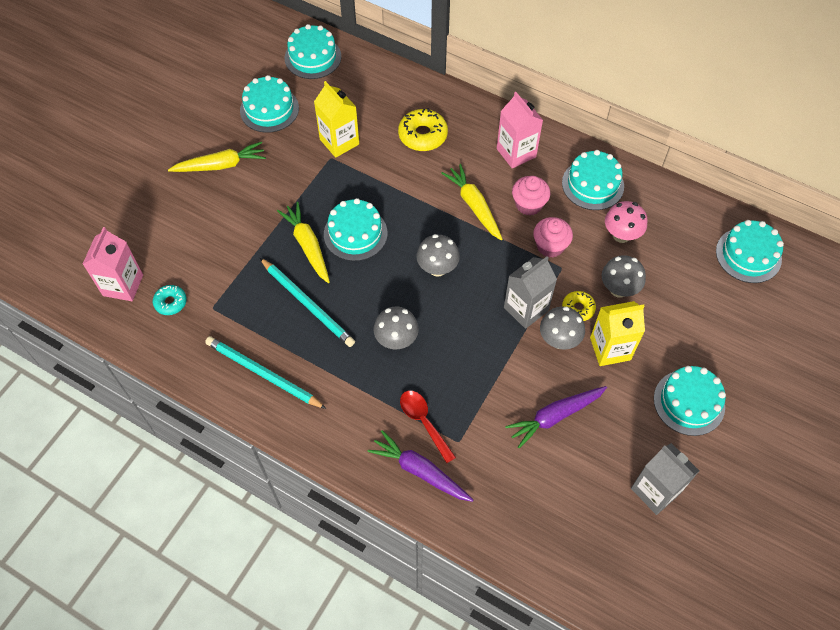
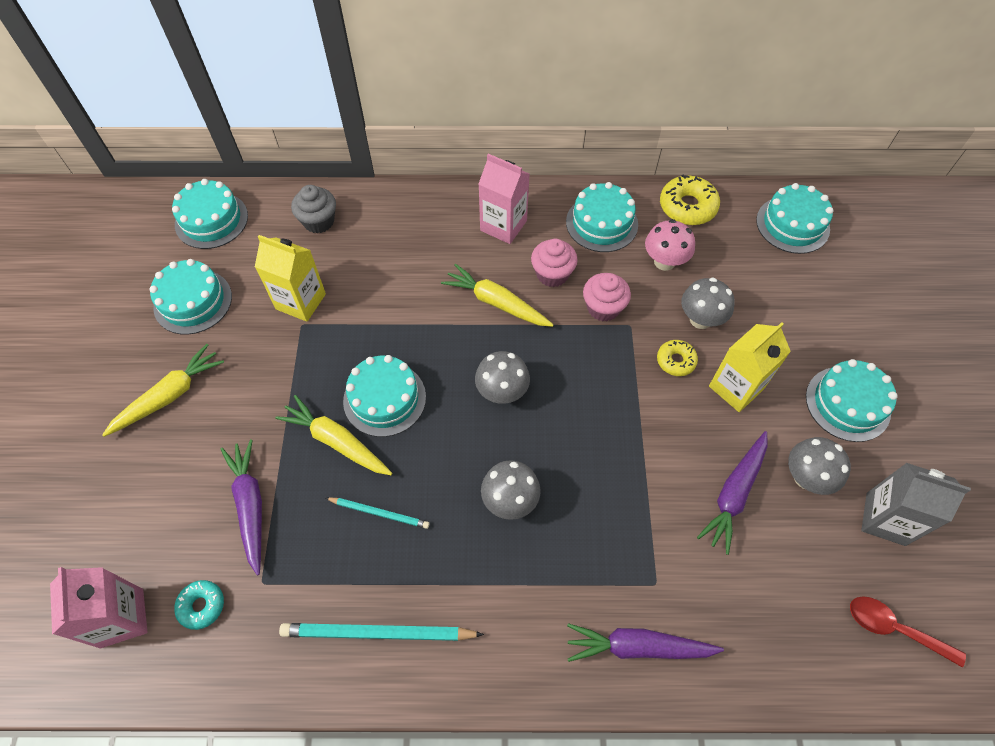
camera: 30 degrees left, 0 degrees up
turquoise pencil [260,258,355,347] -> turquoise pencil [326,497,429,529], size x0.58
yellow donut [398,108,448,151] -> yellow donut moved to [660,175,720,225]
red spoon [400,391,456,463] -> red spoon moved to [850,596,966,667]
grey carton [504,256,557,329] -> none
grey mushroom [540,307,585,350] -> grey mushroom moved to [788,437,851,495]
none -> purple carrot [220,439,262,575]
none -> grey cupcake [291,185,336,233]

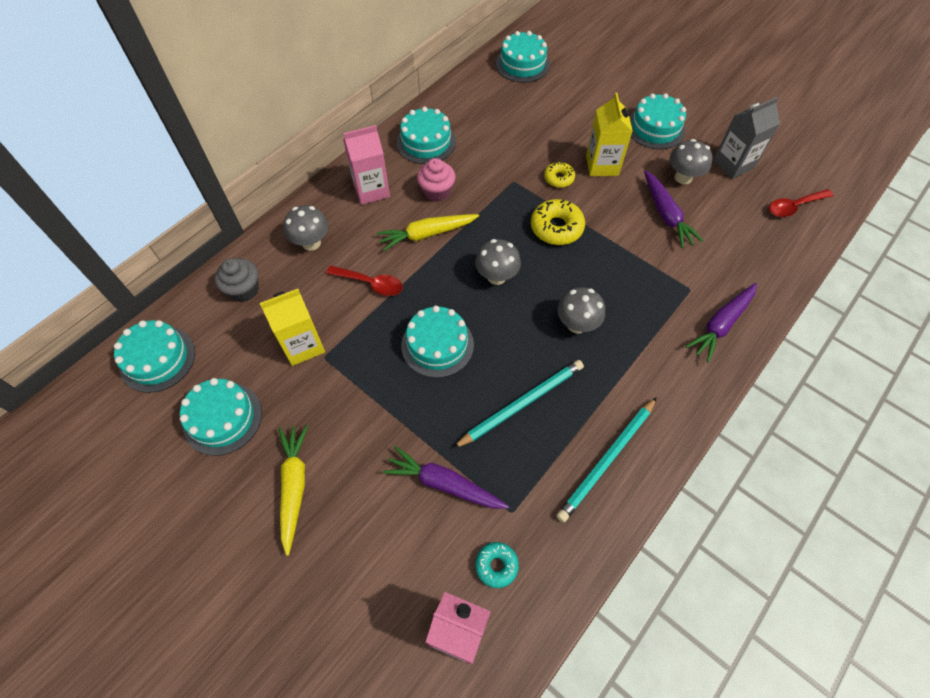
camera: 50 degrees left, 0 degrees up
yellow carrot [275,395,392,475] -> none
turquoise pencil [326,497,429,529] -> turquoise pencil [453,360,584,448], size x1.71
pink cupcake [583,273,631,322] -> none
pink mushroom [645,219,695,271] -> none
yellow donut [660,175,720,225] -> yellow donut moved to [531,199,585,245]
grey mushroom [681,277,735,329] -> grey mushroom moved to [284,205,329,251]
none -> red spoon [326,265,403,296]

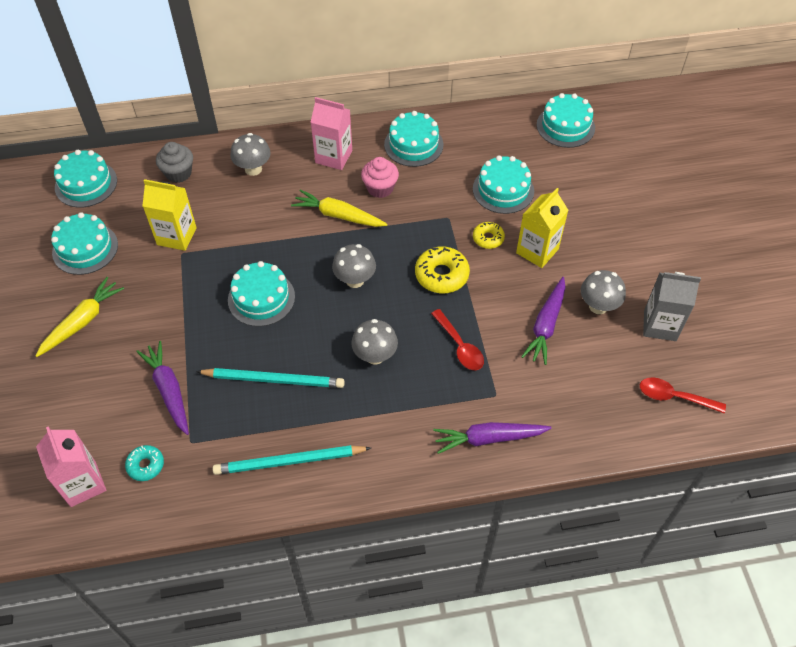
camera: 40 degrees right, 5 degrees down
red spoon [326,265,403,296] -> red spoon moved to [431,309,484,370]
turquoise cake [629,93,686,149] -> turquoise cake moved to [473,155,534,214]

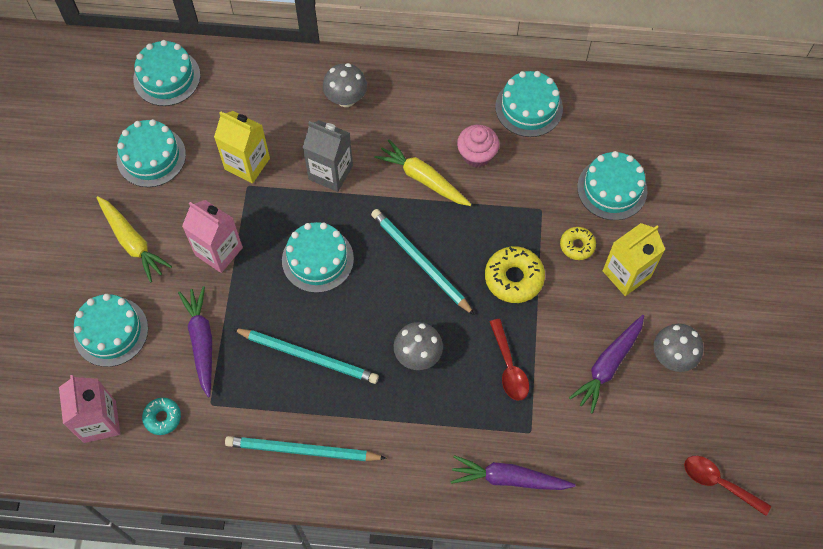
camera: 15 degrees right, 10 degrees up
yellow carrot [35,277,124,357] -> yellow carrot turned 90 degrees clockwise [96,196,172,283]
grey cupcake [156,142,193,183] -> none
pink carton [311,97,352,170] -> pink carton moved to [182,200,243,273]
grey mushroom [332,244,376,288] -> turquoise pencil [371,209,474,315]
turquoise cake [537,93,595,148] -> turquoise cake moved to [74,294,148,367]
grey carton [643,272,701,341] -> grey carton moved to [302,120,353,192]

